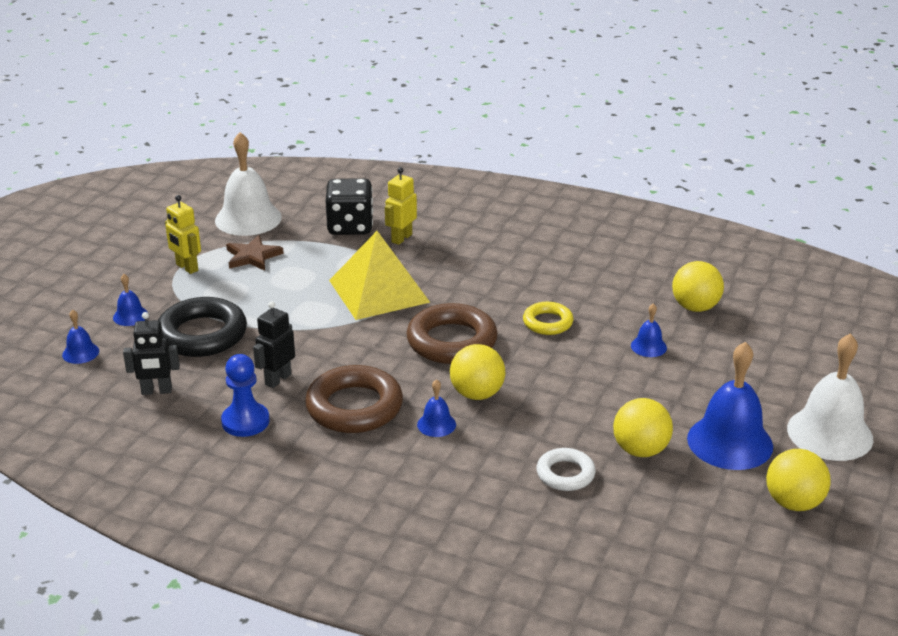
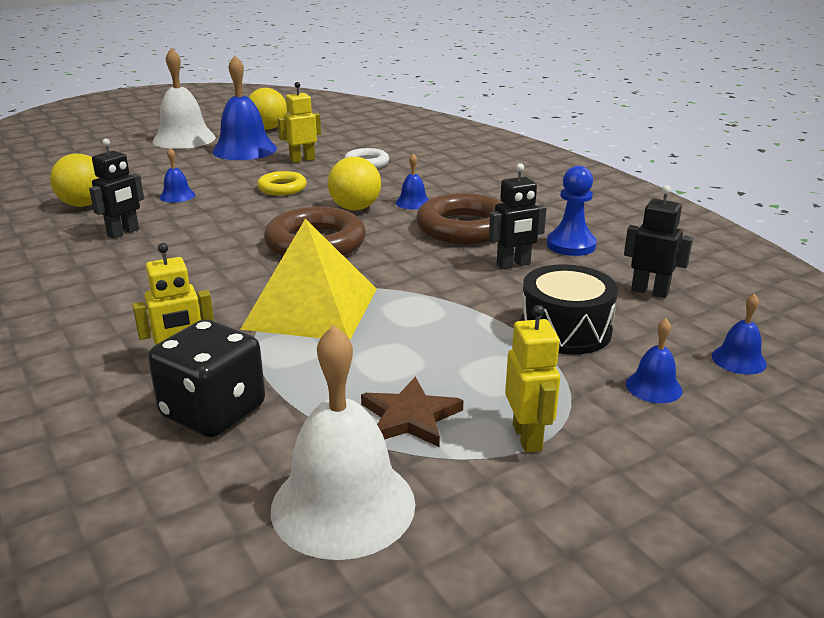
camera: 145 degrees left, 5 degrees down
black ring [158,297,247,357] -> black drum [521,264,618,355]
yellow ring [523,302,573,335] -> yellow ring moved to [257,171,307,196]
yellow ball [613,398,673,457] -> yellow robot [278,82,321,163]
none -> black robot [89,138,144,239]

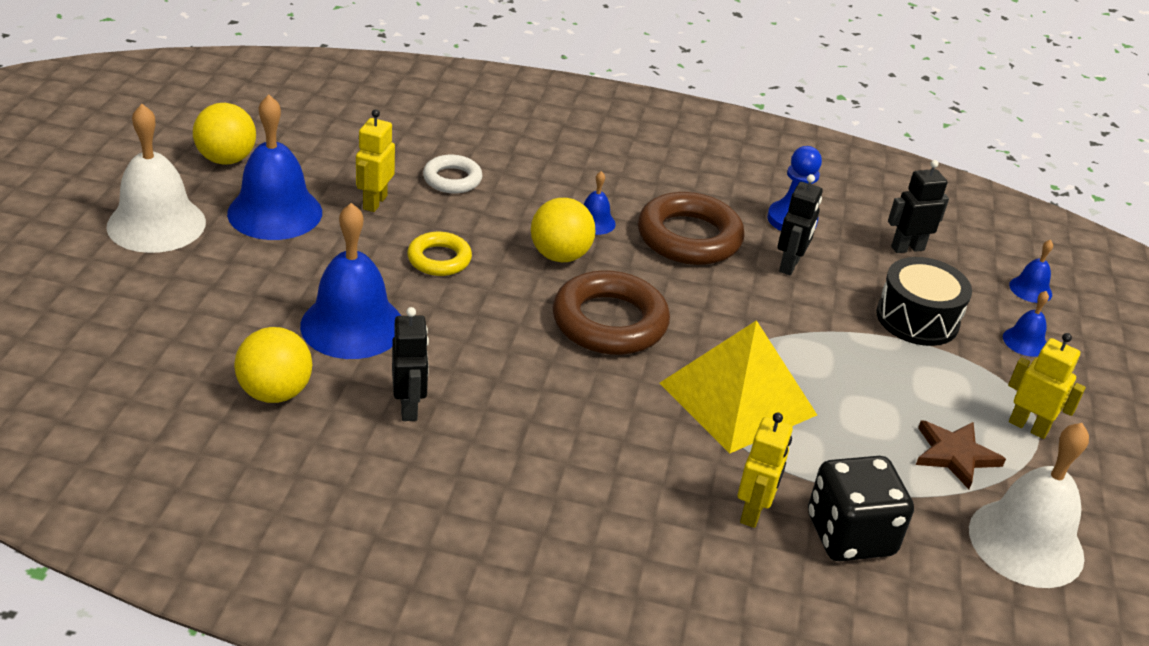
camera: 50 degrees left, 10 degrees up
blue bell [160,148,195,203] -> blue bell [300,203,401,359], size x2.14

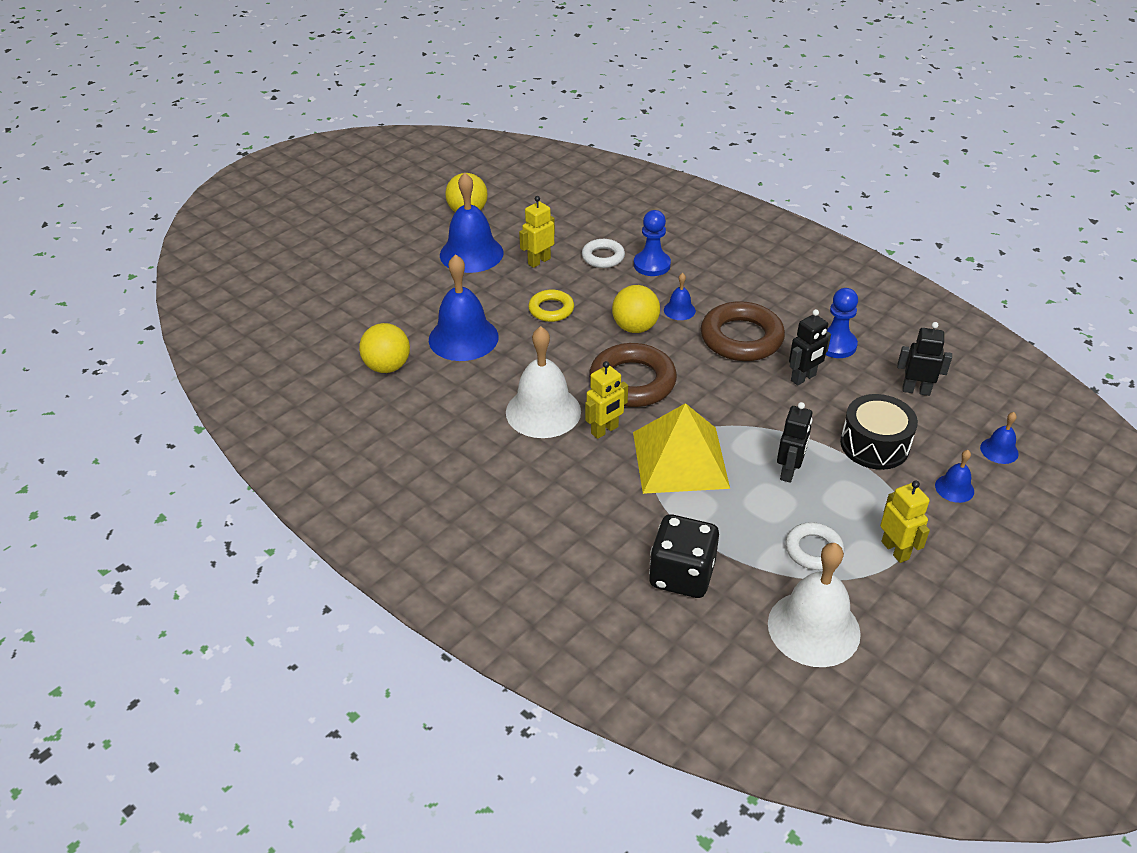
camera: 35 degrees right, 5 degrees up
white bell [106,104,206,253] -> white bell moved to [506,326,581,438]
black robot [392,307,429,421] -> black robot moved to [777,402,813,483]
yellow robot [738,413,793,528] -> yellow robot moved to [585,361,628,439]
brown star [916,420,1006,489] -> white ring [785,522,844,570]
none -> blue pawn [634,210,671,276]

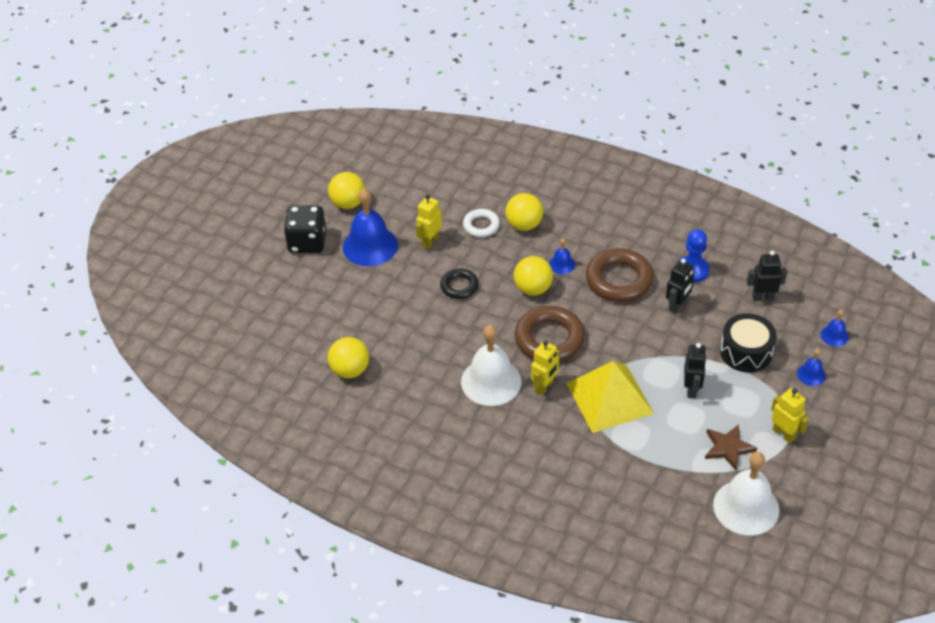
camera: 15 degrees left, 5 degrees up
blue bell [429,254,499,361] -> none
yellow ring [528,290,574,322] -> black ring [440,268,479,299]
blue pawn [634,210,671,276] -> yellow ball [505,193,543,231]
black dice [649,514,719,598] -> black dice moved to [284,205,326,253]
white ring [785,522,844,570] -> brown star [705,424,757,470]

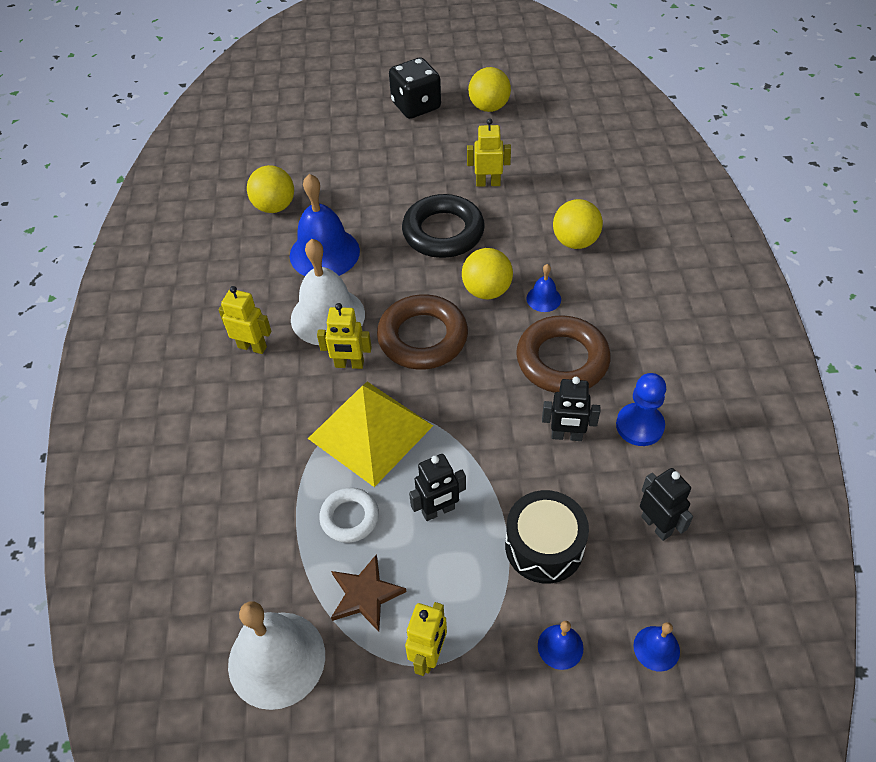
camera: 60 degrees right, 5 degrees up
blue bell [343,188,398,266] -> blue bell moved to [290,174,360,276]
black ring [440,268,479,299] -> black ring [402,194,485,258], size x1.76
white ring [463,209,500,237] -> white ring moved to [319,488,379,543]
none -> yellow robot [219,286,271,354]

